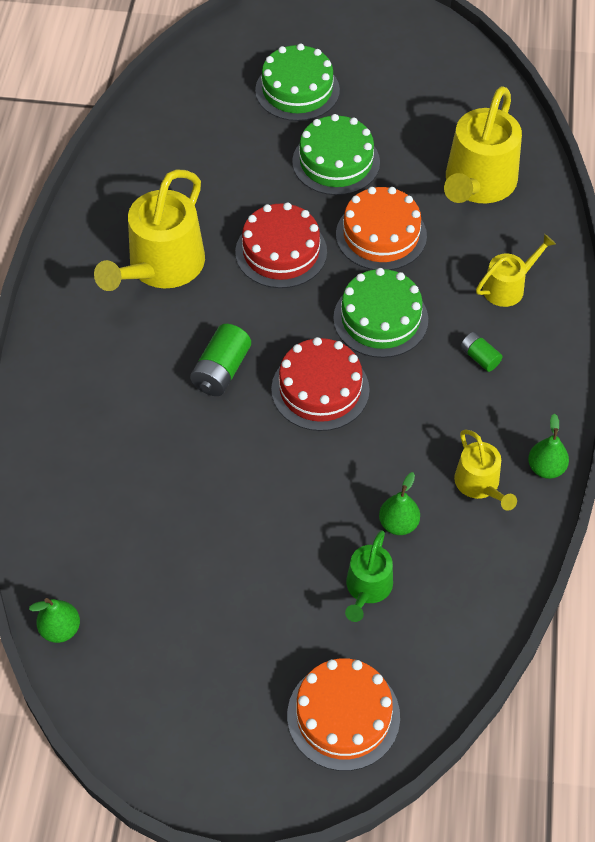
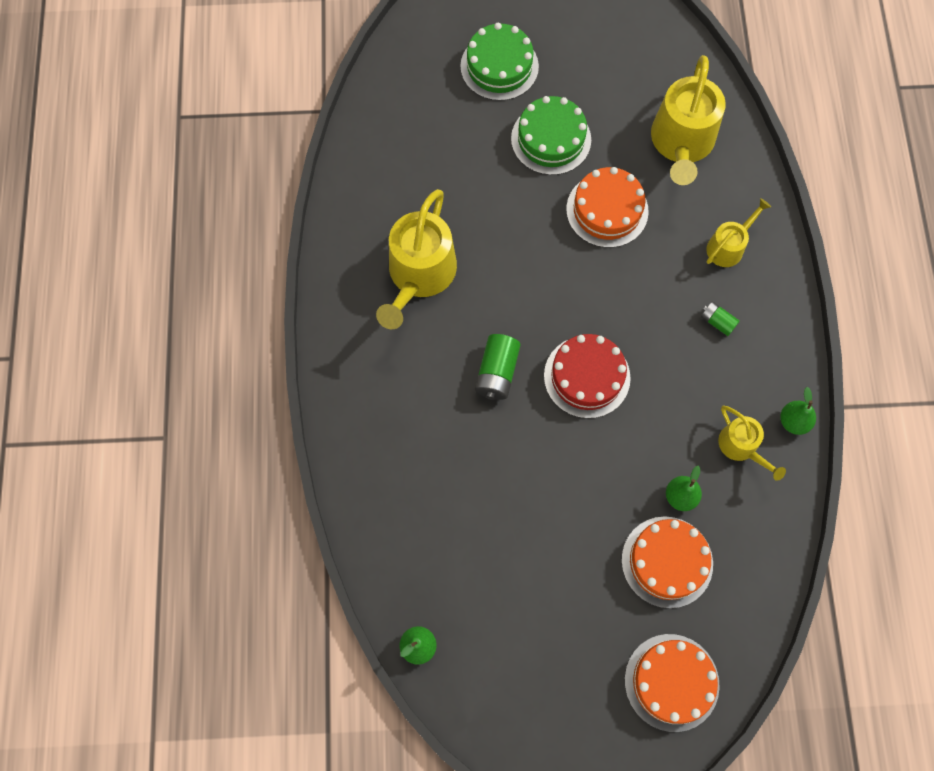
camera: 10 degrees left, 15 degrees up
red cake [235,203,327,288] -> none
green cake [333,268,428,358] -> none
green watering can [345,530,393,622] -> orange cake [622,516,713,608]

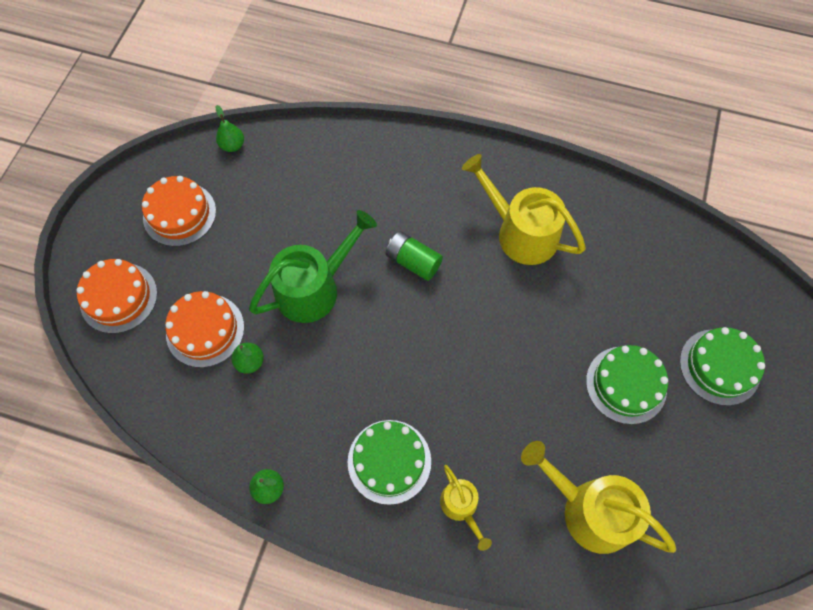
camera: 110 degrees right, 5 degrees down
red cake [544,334,631,418] -> none
orange cake [566,167,649,248] -> orange cake moved to [142,176,216,246]
green battery [701,302,740,336] -> green cake [348,420,431,505]
yellow watering can [718,406,786,481] -> none
none -> green watering can [249,210,377,323]

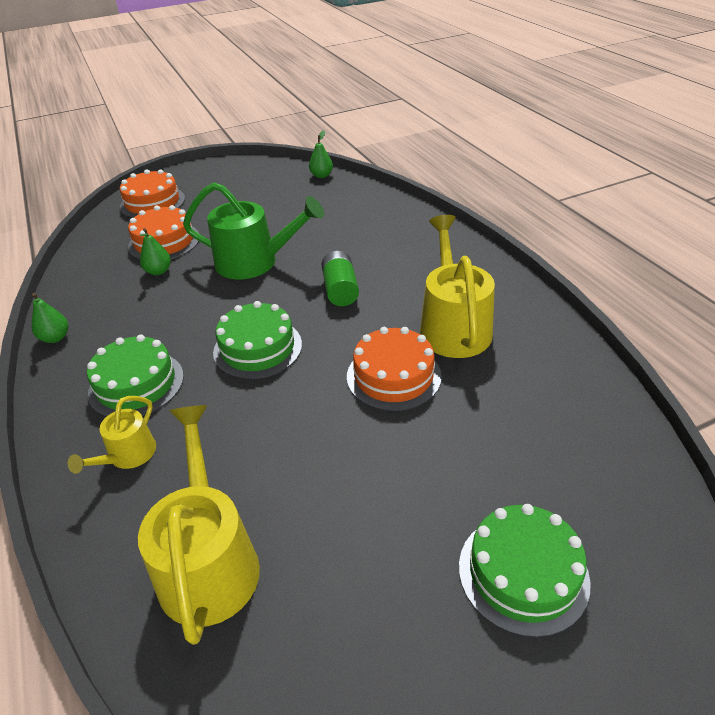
camera: 50 degrees right, 25 degrees down
orange cake [142,176,216,246] -> orange cake moved to [347,327,442,411]
green cake [586,345,668,424] -> green cake moved to [213,301,302,379]

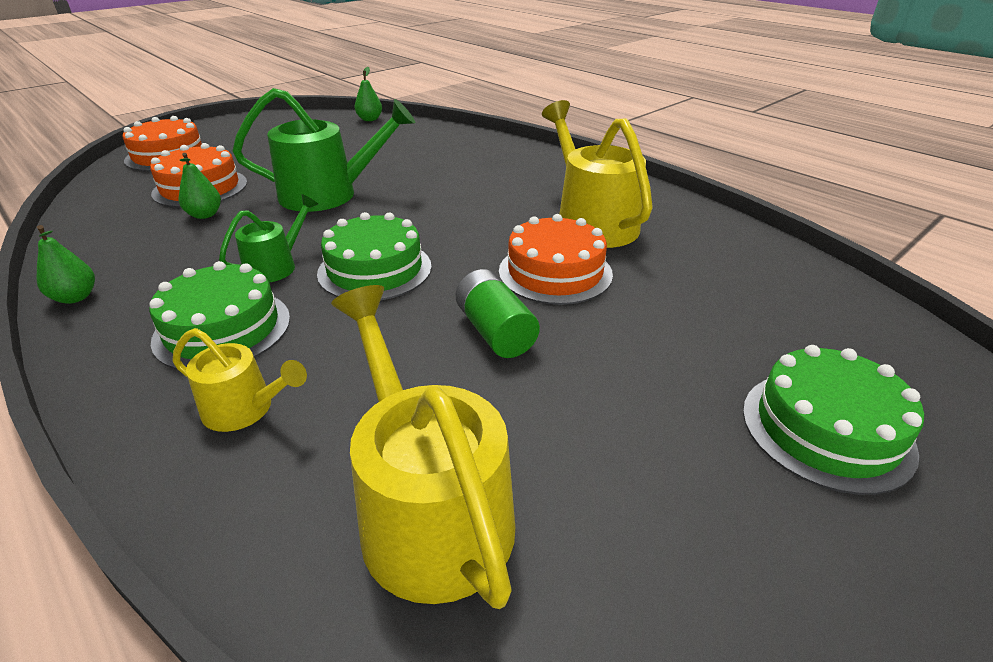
camera: 20 degrees left, 5 degrees down
yellow watering can [68,396,156,474] -> yellow watering can turned 75 degrees counterclockwise [172,328,307,432]
green battery [321,251,359,306] -> green battery moved to [456,269,540,358]
none -> green watering can [219,194,318,283]

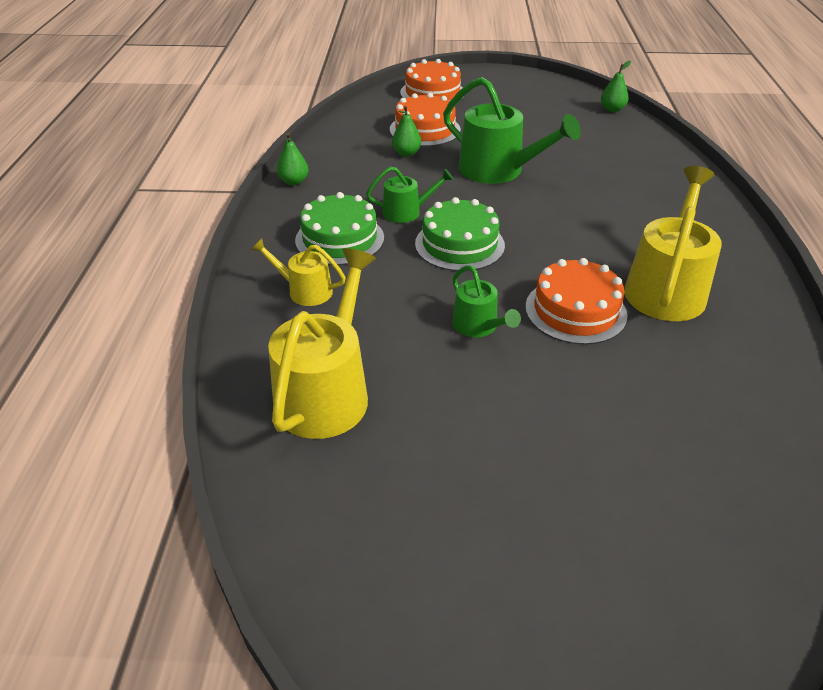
camera: 45 degrees right, 5 degrees up
yellow watering can [172,328,307,432] -> yellow watering can turned 135 degrees clockwise [251,238,346,306]
green battery [456,269,540,358] -> green watering can [452,265,521,337]
green cake [743,345,924,495] -> none

